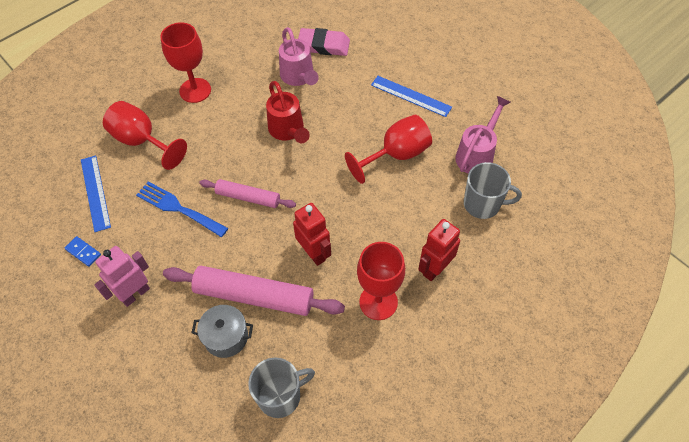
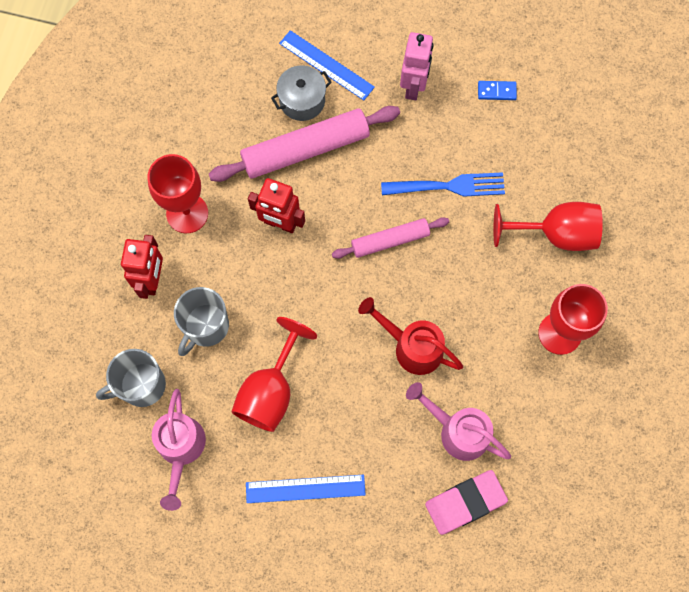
camera: 145 degrees right, 15 degrees up
blue ruler [81,155,111,232] -> blue ruler moved to [279,30,375,100]
grey mug [248,358,315,418] -> grey mug moved to [174,287,229,356]

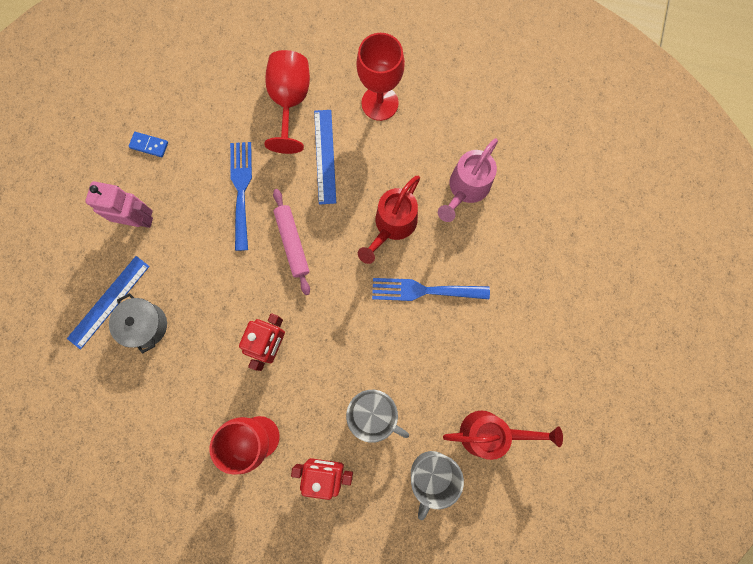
camera: 90 degrees left, 5 degrees up
grey mug [96,349,166,407] -> grey mug turned 45 degrees clockwise [411,451,464,520]
pink watering can [152,389,206,511] -> red watering can [443,411,563,460]
pink rolling pin [209,106,400,182] -> none
red goblet [231,317,317,432] -> none
blue ruler [246,475,366,503] -> blue ruler moved to [314,110,336,205]
pink eraser [425,470,508,535] -> none
blue domino [478,81,517,100] -> blue domino turned 75 degrees counterclockwise [129,132,168,157]
none -> blue fork [372,278,490,301]

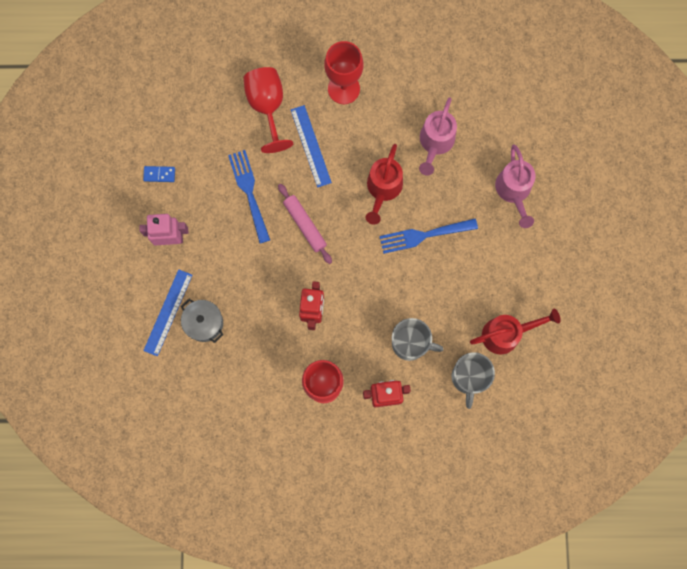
camera: 15 degrees left, 0 degrees up
none -> pink watering can [495,145,536,228]

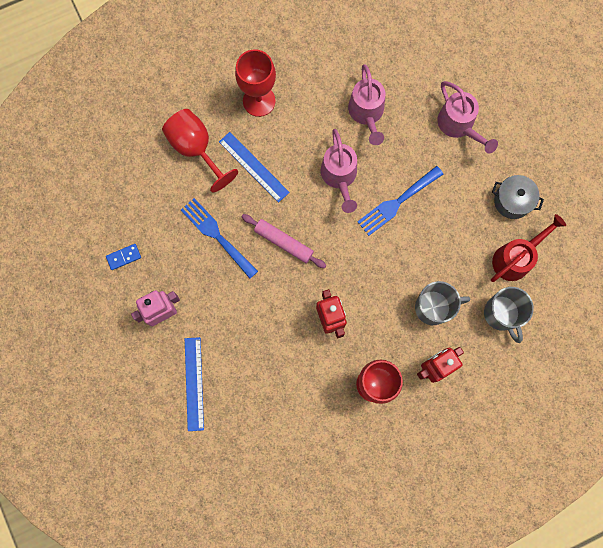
camera: 25 degrees left, 0 degrees up
grey pot [181,299,223,343] -> grey pot moved to [492,175,544,219]
red watering can [366,144,403,225] -> pink watering can [321,129,357,213]

